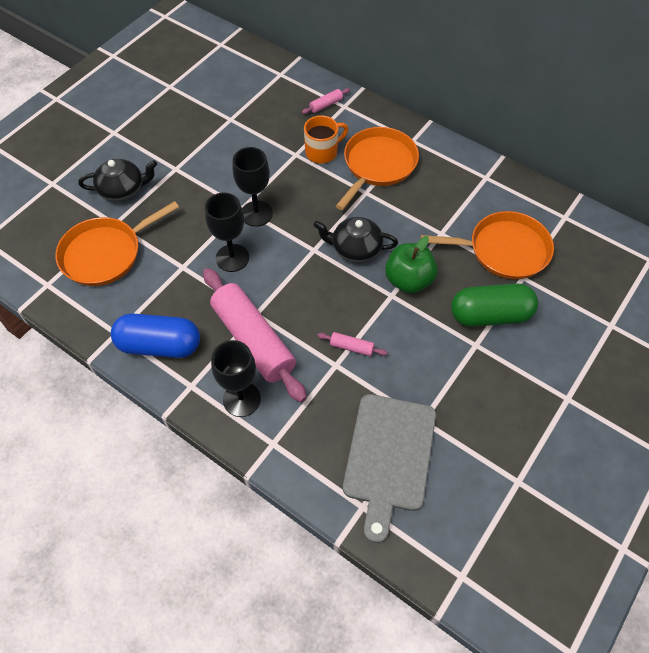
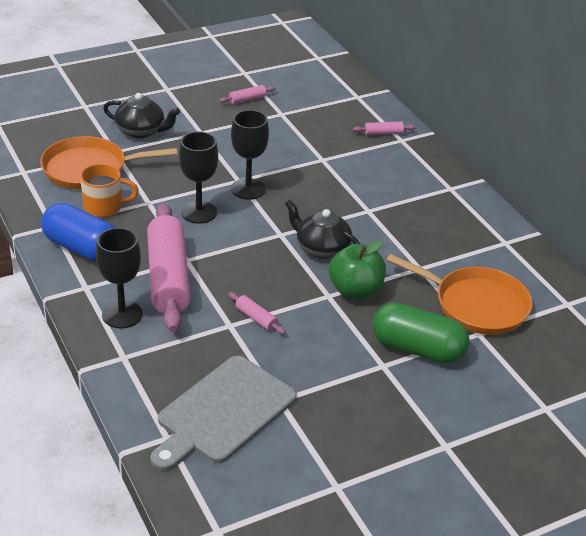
camera: 25 degrees right, 20 degrees down
orange mug [304,116,348,163] -> orange mug moved to [80,163,139,217]
orange pan [336,127,419,210] -> none
none -> pink rolling pin [219,85,276,104]

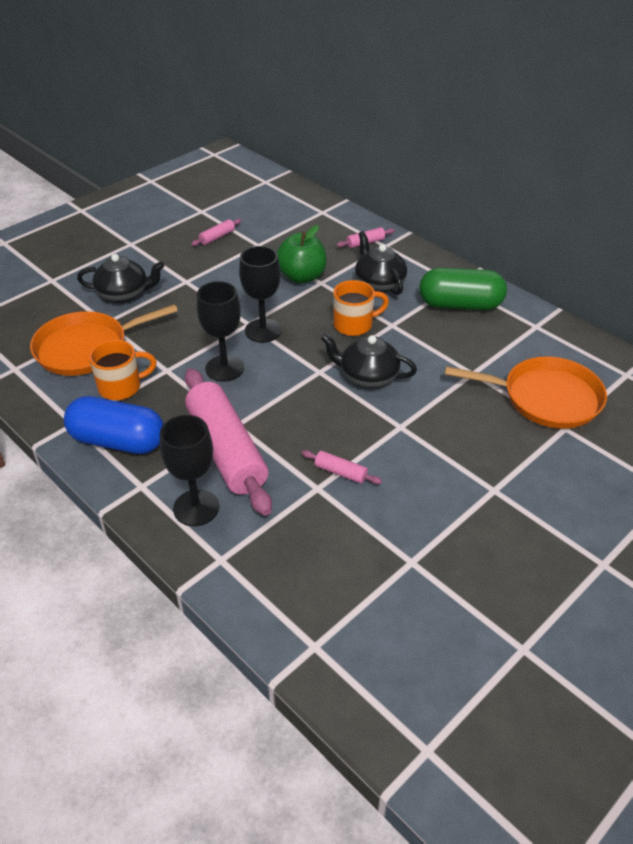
camera: 15 degrees left, 5 degrees up
grey cutting board [151,356,297,471] -> none
green apple [329,241,386,300] -> green apple moved to [277,225,327,284]
green capsule [372,302,470,364] -> green capsule moved to [419,268,507,310]
none -> orange mug [333,280,389,336]
none -> black teapot [355,231,407,295]

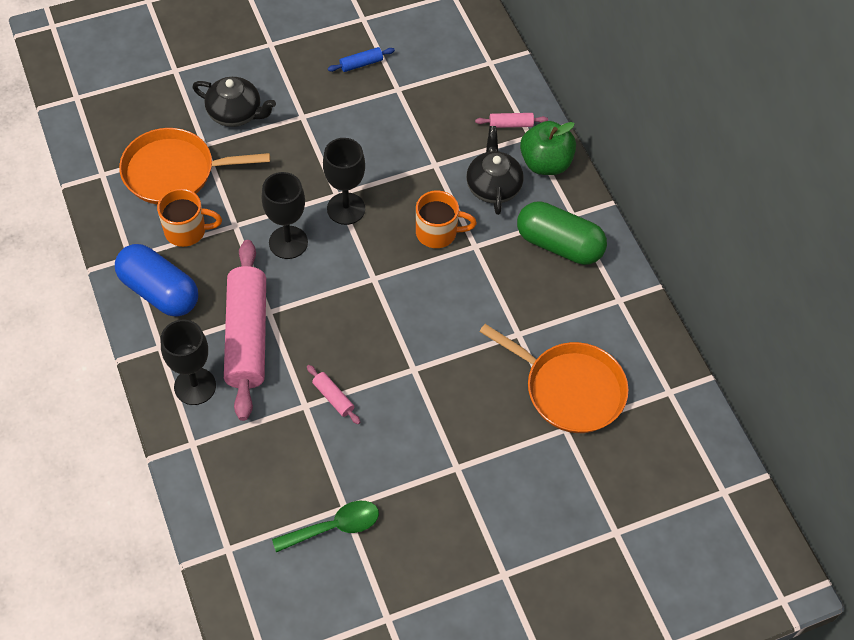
camera: 20 degrees right, 15 degrees up
pink rolling pin [191,219,241,246] -> blue rolling pin [328,47,395,72]
green apple [277,225,327,284] -> green apple moved to [520,121,576,175]
black teapot [321,334,417,388] -> none
none -> green spoon [272,501,379,552]

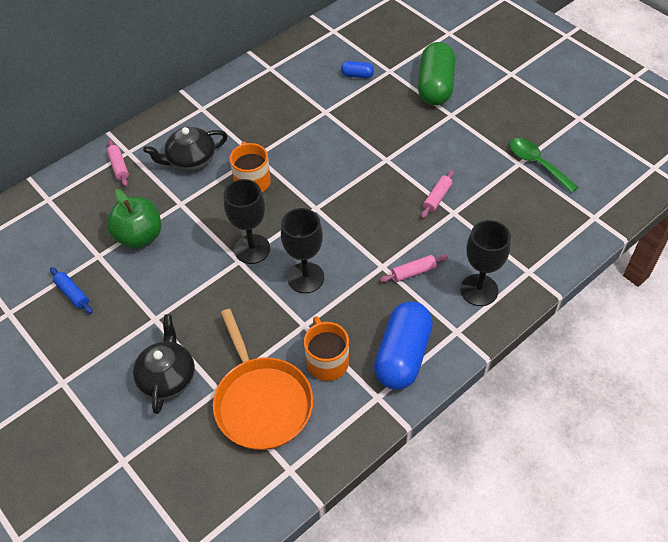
camera: 105 degrees left, 5 degrees down
pink rolling pin [224,240,266,421] -> pink rolling pin [380,255,448,282], size x0.40
orange pan [479,324,629,433] -> blue capsule [341,61,374,78]
green capsule [517,201,607,265] -> green capsule moved to [418,42,455,105]
green apple [520,121,576,175] -> green apple moved to [107,189,161,249]

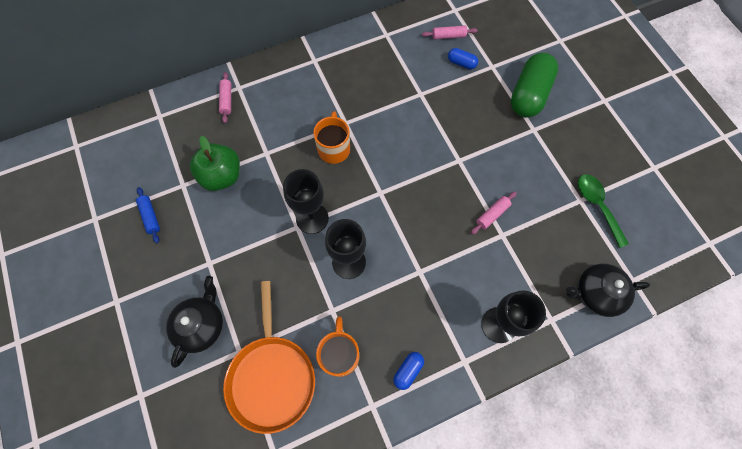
camera: 15 degrees right, 15 degrees up
black teapot [143,127,227,171] -> black teapot moved to [566,264,650,317]
blue capsule [374,301,433,390] -> blue capsule [393,352,424,390], size x0.45
pink rolling pin [380,255,448,282] -> pink rolling pin moved to [422,26,478,40]

